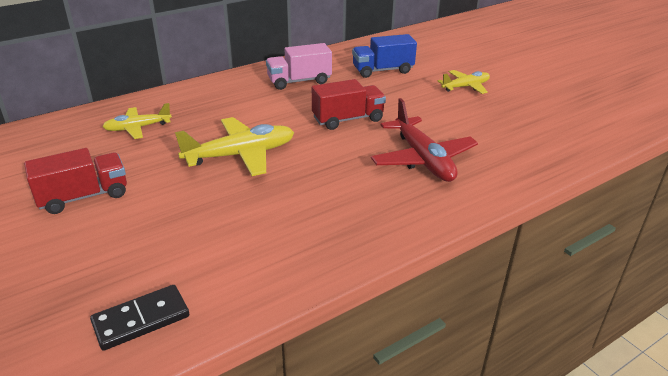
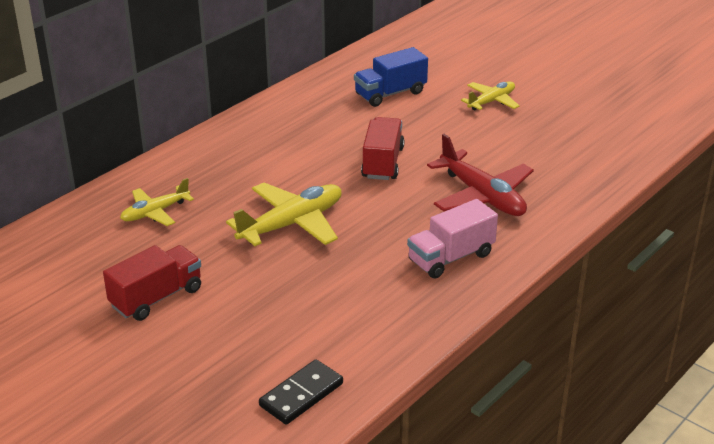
camera: 15 degrees left, 0 degrees up
pink truck [266,43,332,90] -> pink truck moved to [407,199,498,279]
red truck [312,79,386,130] -> red truck turned 45 degrees counterclockwise [361,117,405,180]

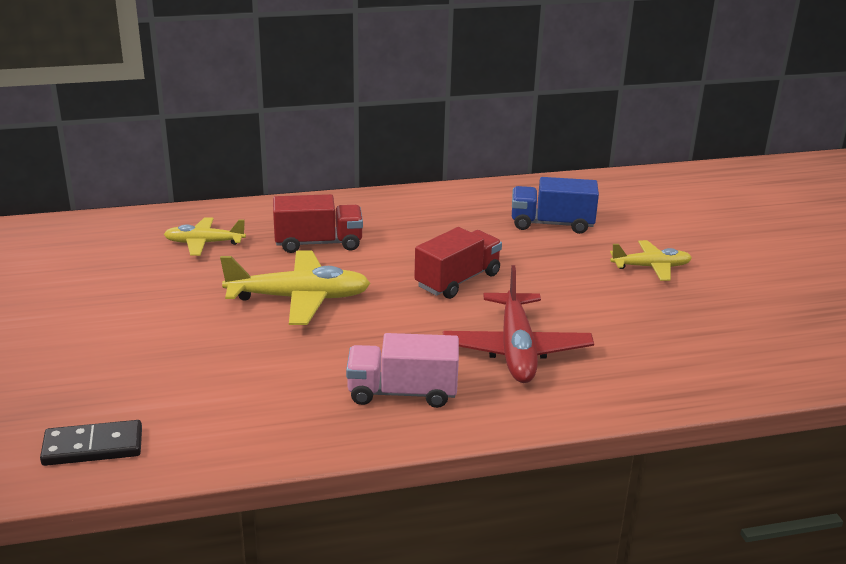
camera: 35 degrees right, 5 degrees down
red truck [103,245,201,321] -> red truck moved to [273,194,363,253]

